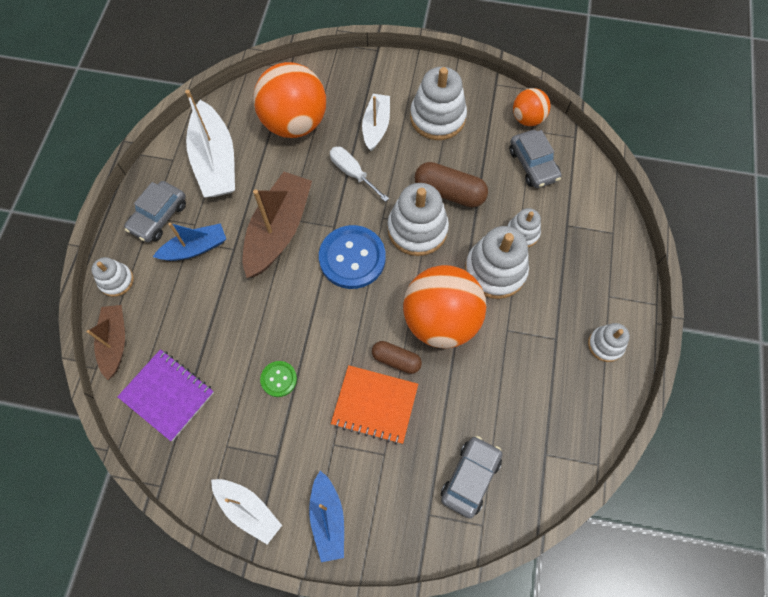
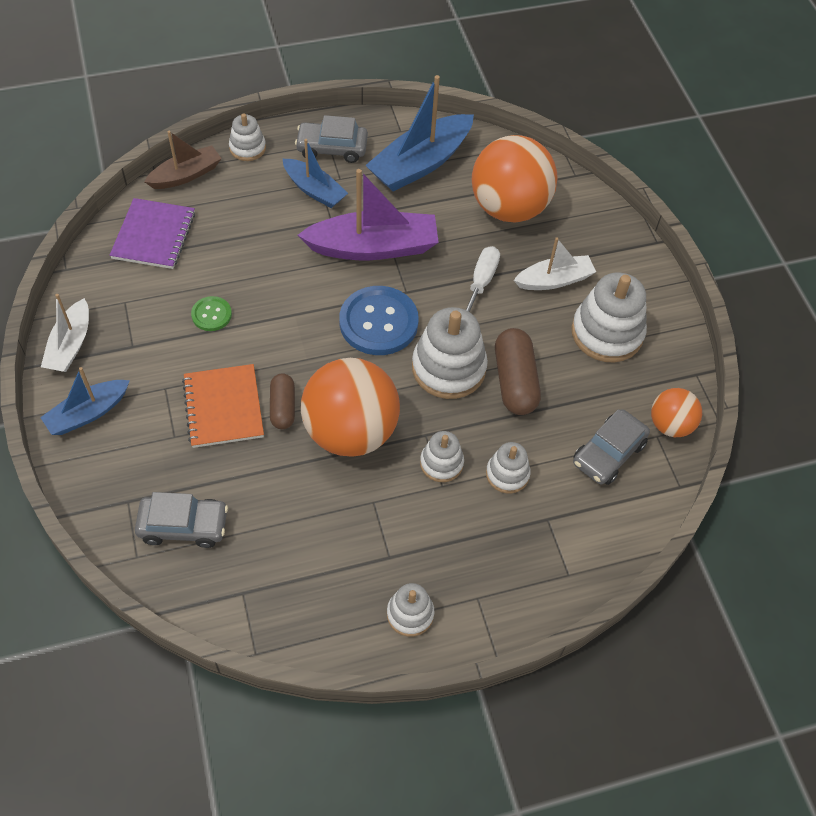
camera: 60 degrees right, 10 degrees down
white boat [185,90,235,198] -> blue boat [365,75,474,191]
brown boat [243,172,312,278] -> purple boat [298,169,439,260]
white stacking toy [465,226,529,299] -> white stacking toy [420,431,464,482], size x0.55

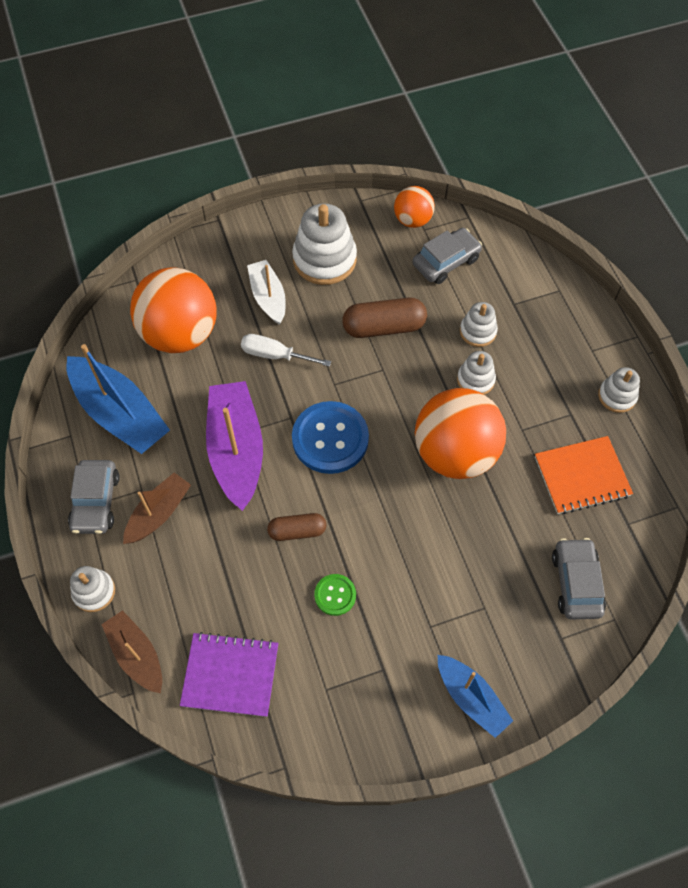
camera: 90 degrees left, 5 degrees up
white boat [41,294,89,372] -> none
orange notebook [182,364,264,448] -> orange notebook moved to [535,436,633,514]
brown capsule [270,373,295,429] -> brown capsule moved to [267,513,326,541]
blue boat [283,139,348,208] -> brown boat [123,473,191,544]
white stacking toy [412,307,488,399] -> none
grey car [573,409,650,485] -> grey car turned 75 degrees counterclockwise [413,228,482,284]

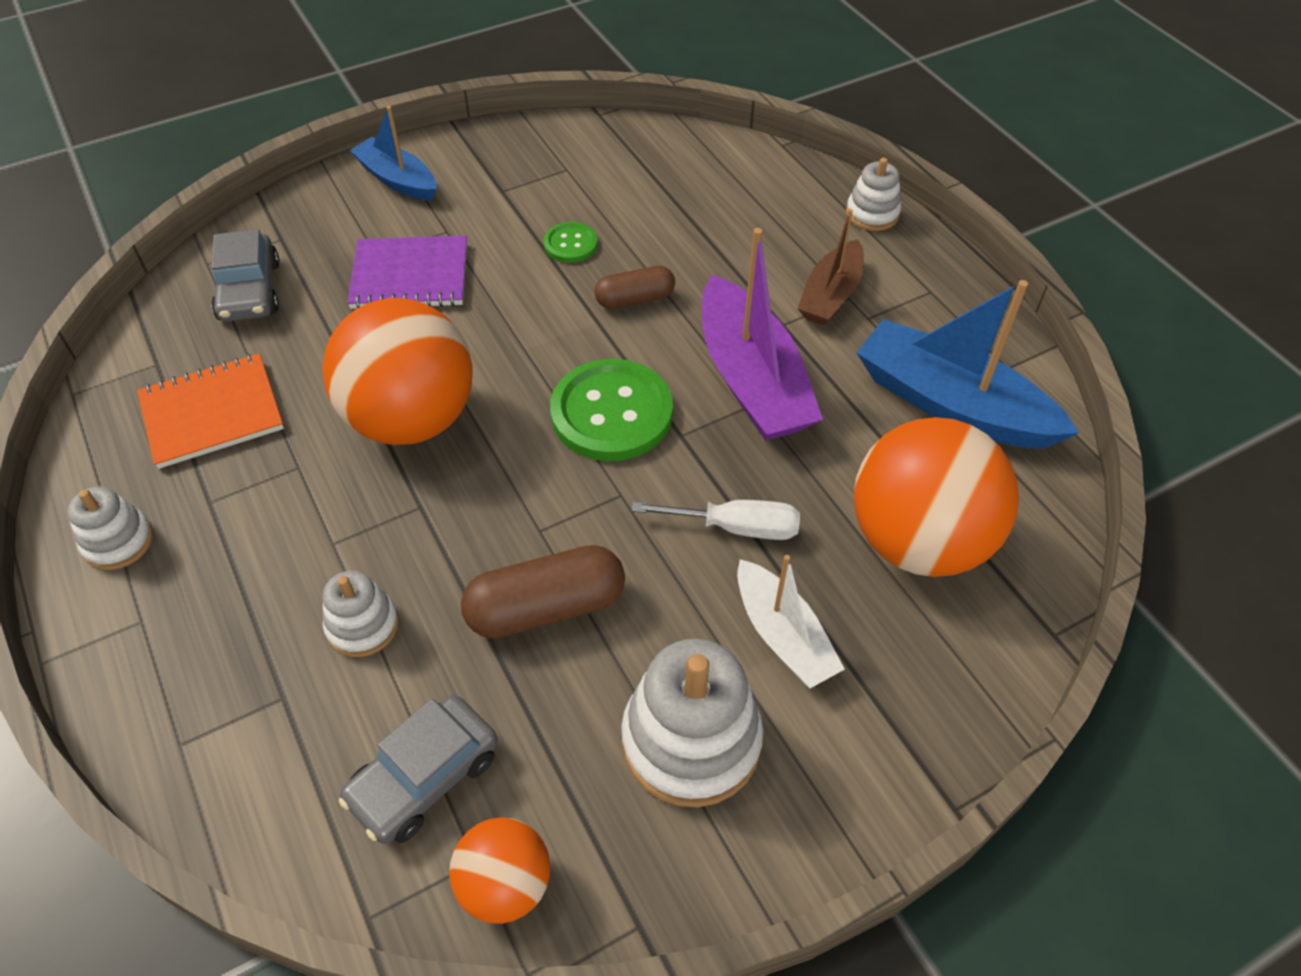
camera: 170 degrees right, 10 degrees down
grey car [68,460,120,534] -> none
brown boat [101,610,162,693] -> none
purple notebook [180,632,278,717] -> purple notebook moved to [347,236,467,309]
blue button [292,401,369,474] -> green button [550,359,673,461]
white stacking toy [457,351,496,395] -> none

